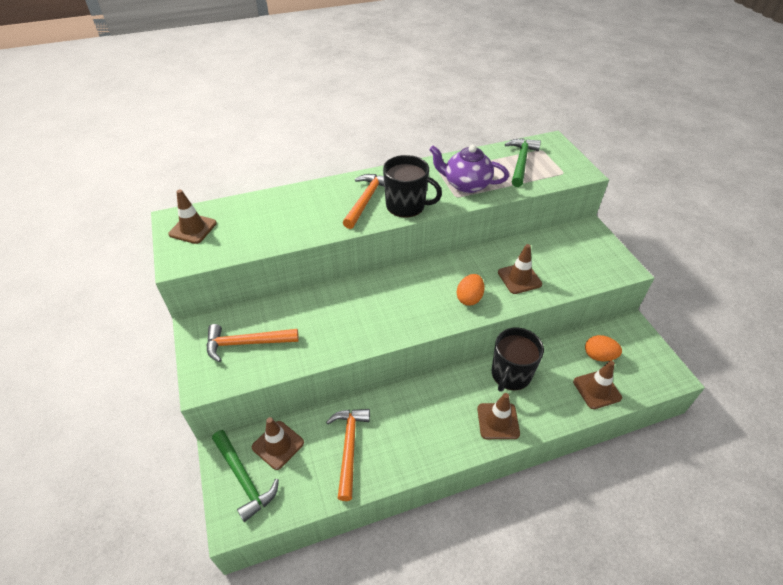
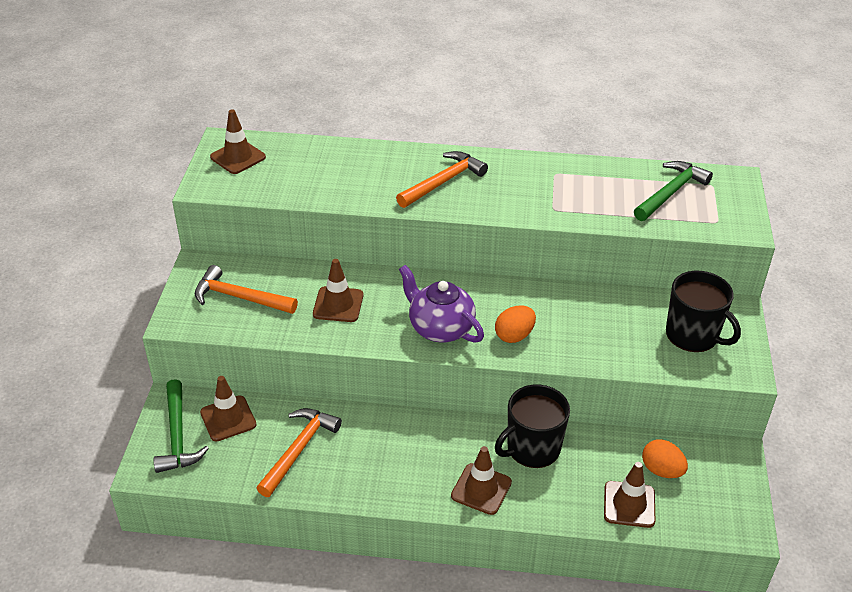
camera: 25 degrees right, 5 degrees down
black mug [383,155,442,218] -> black mug moved to [666,271,741,352]
purple teapot [429,145,509,193] -> purple teapot moved to [399,265,484,343]
brown traffic cone [498,244,542,294] -> brown traffic cone moved to [313,259,363,322]

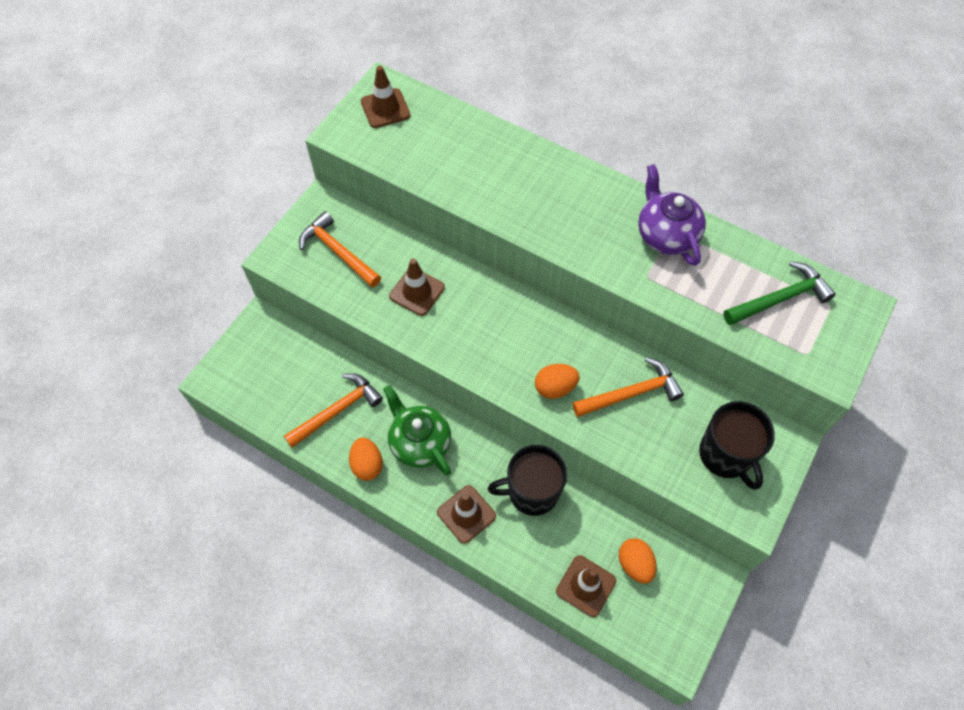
camera: 25 degrees right, 20 degrees up
green hammer [154,379,209,473] -> none
brown traffic cone [200,376,256,441] -> none
orange hammer [396,151,488,208] -> orange hammer moved to [573,357,684,417]
purple teapot [399,265,484,343] -> purple teapot moved to [638,164,706,266]
none -> orange egg [349,437,383,481]
none -> green teapot [383,385,451,476]

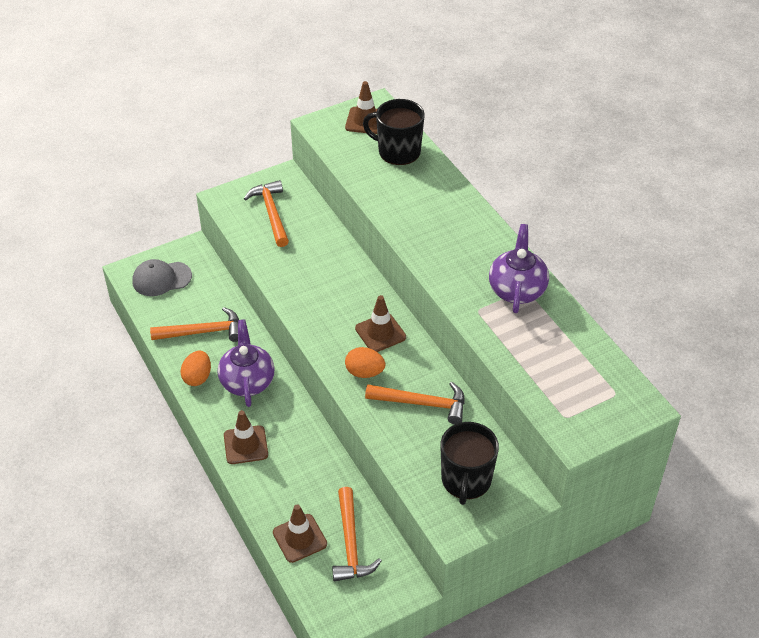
camera: 30 degrees right, 15 degrees down
green teapot [383,385,451,476] -> purple teapot [218,319,275,407]
brown traffic cone [389,258,445,316] -> brown traffic cone moved to [355,295,406,352]
black mug [488,445,567,516] -> black mug moved to [363,99,425,165]
orange egg [619,538,657,584] -> orange hammer [332,487,381,581]
green hammer [723,261,836,325] -> none
none -> grey cap [132,259,192,296]

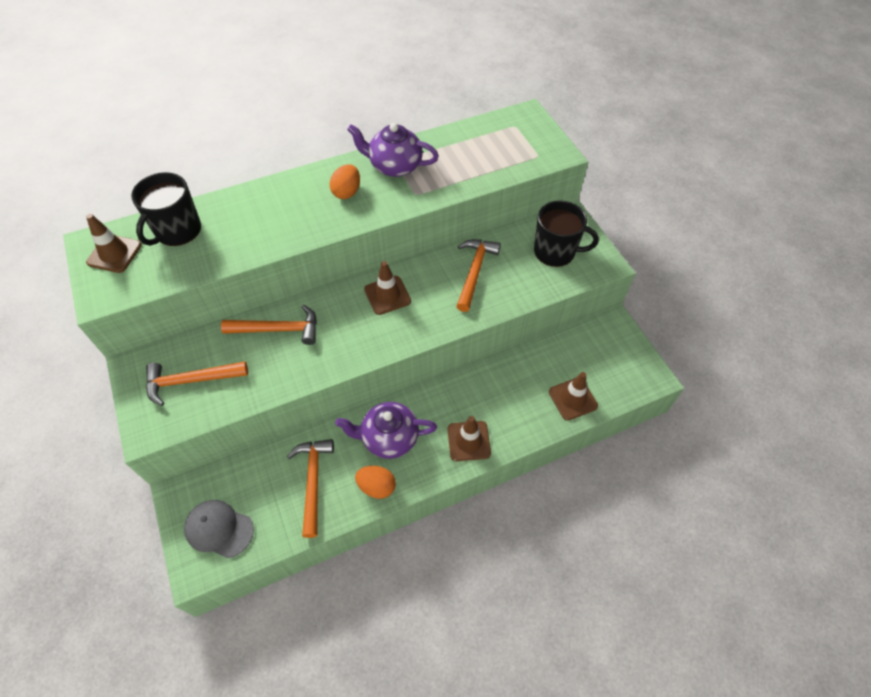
camera: 85 degrees left, 10 degrees up
grey cap [132,259,192,296] -> grey cap turned 120 degrees clockwise [184,500,254,558]
orange hammer [332,487,381,581] -> orange hammer moved to [221,304,317,345]
orange egg [345,347,385,378] -> orange egg moved to [330,164,360,199]

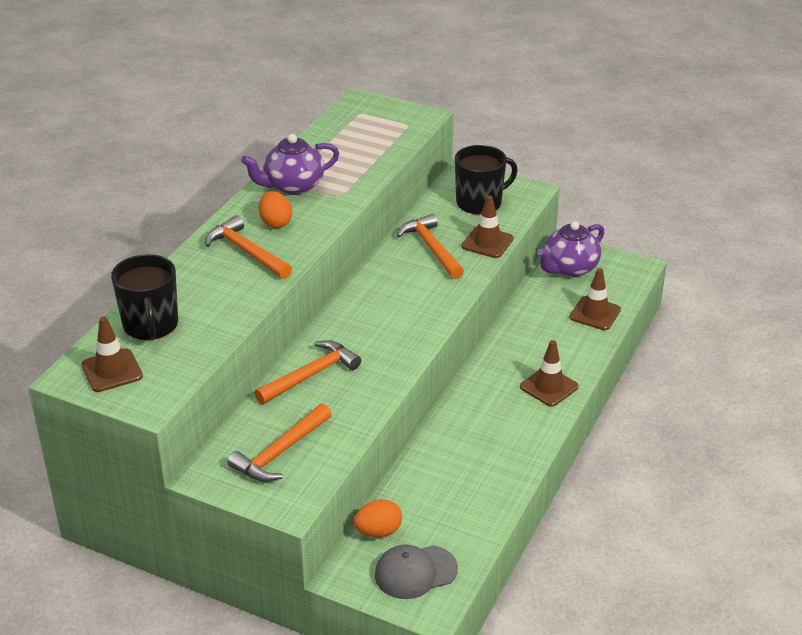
camera: 40 degrees left, 20 degrees down
orange hammer [287,439,334,538] -> orange hammer moved to [205,215,292,279]
purple teapot [335,402,437,459] -> purple teapot moved to [537,221,605,277]
orange egg [355,466,396,499] -> orange egg moved to [354,499,402,537]
brown traffic cone [364,261,411,315] -> brown traffic cone moved to [462,195,514,258]

